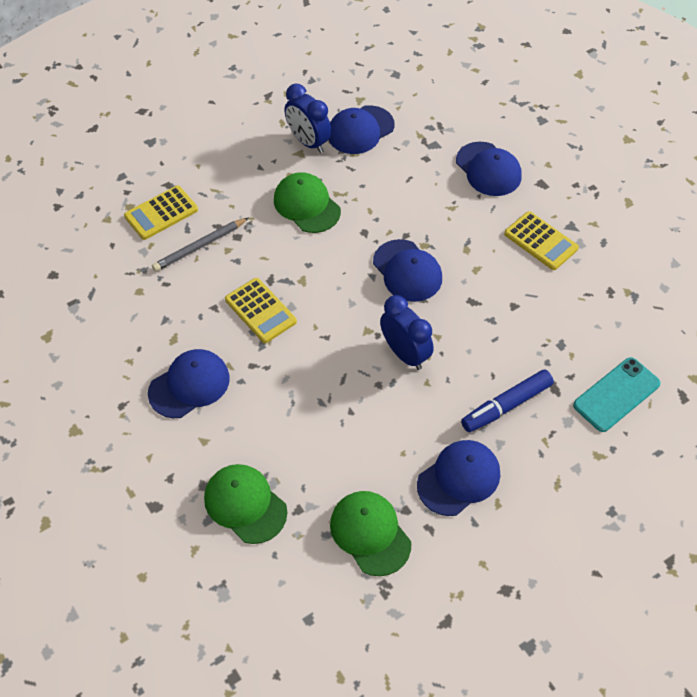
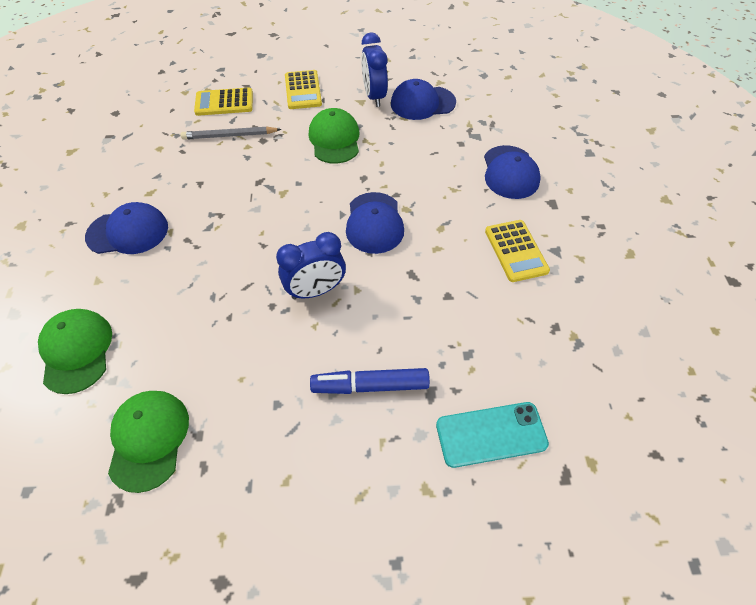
camera: 30 degrees right, 0 degrees up
yellow calculator [225,278,297,343] -> yellow calculator moved to [285,70,322,109]
blue clock [380,295,434,370] -> blue clock turned 75 degrees clockwise [276,232,346,299]
blue cap [417,440,500,516] -> none

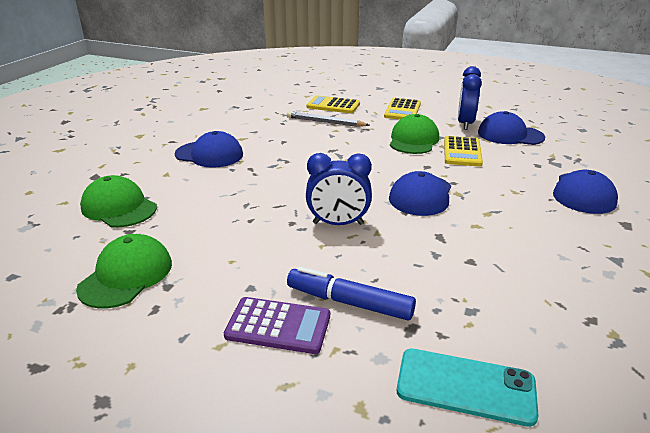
camera: 25 degrees right, 25 degrees down
green cap [38,309,112,394] -> green cap turned 60 degrees counterclockwise [80,175,157,227]
yellow calculator [485,220,550,282] -> yellow calculator moved to [444,136,483,166]
none -> purple calculator [224,297,330,354]

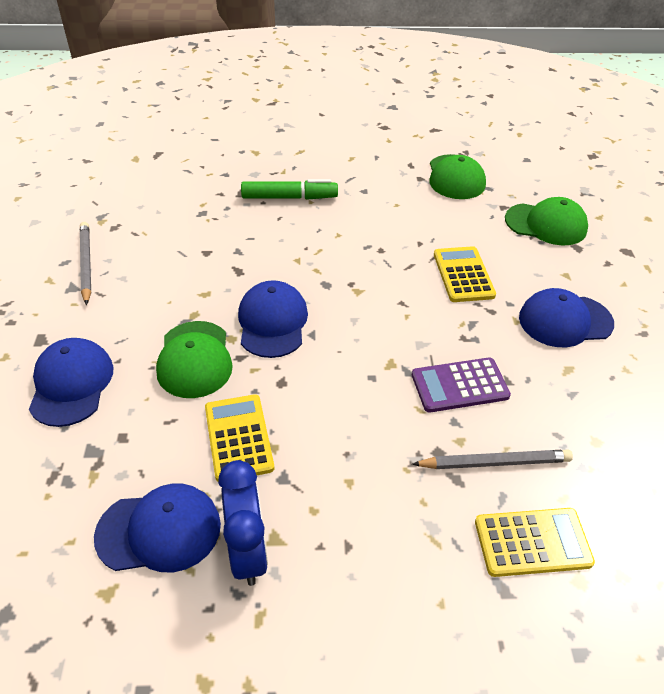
camera: 155 degrees right, 15 degrees up
purple calculator [224,297,330,354] -> purple calculator moved to [412,358,511,413]
blue marker [287,266,416,320] -> green marker [241,179,338,200]
blue clock [306,153,372,225] -> none
yellow calculator [384,98,421,120] -> yellow calculator moved to [434,246,496,302]
green cap [390,114,439,154] -> green cap moved to [156,321,233,398]
turquoise phone [397,349,539,427] -> none
none -> grey pencil [80,222,91,305]

